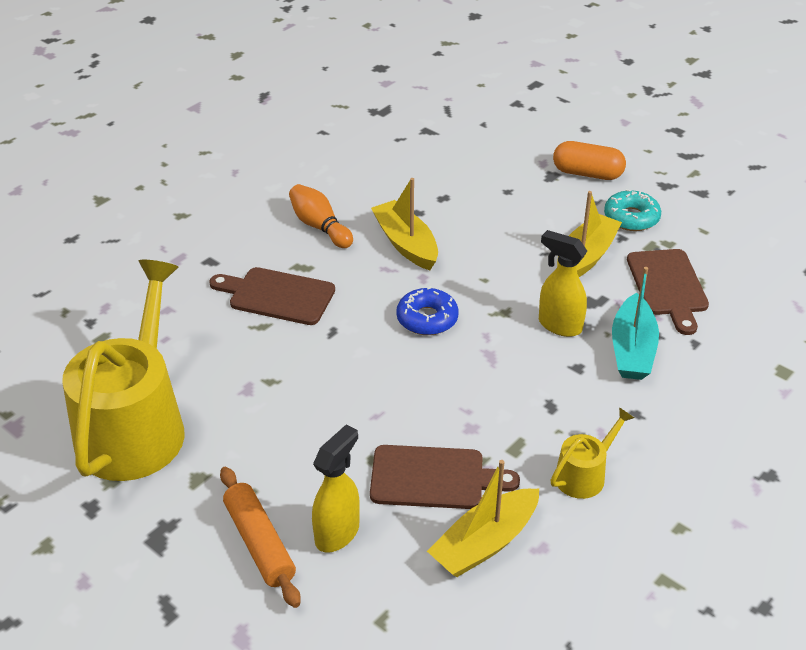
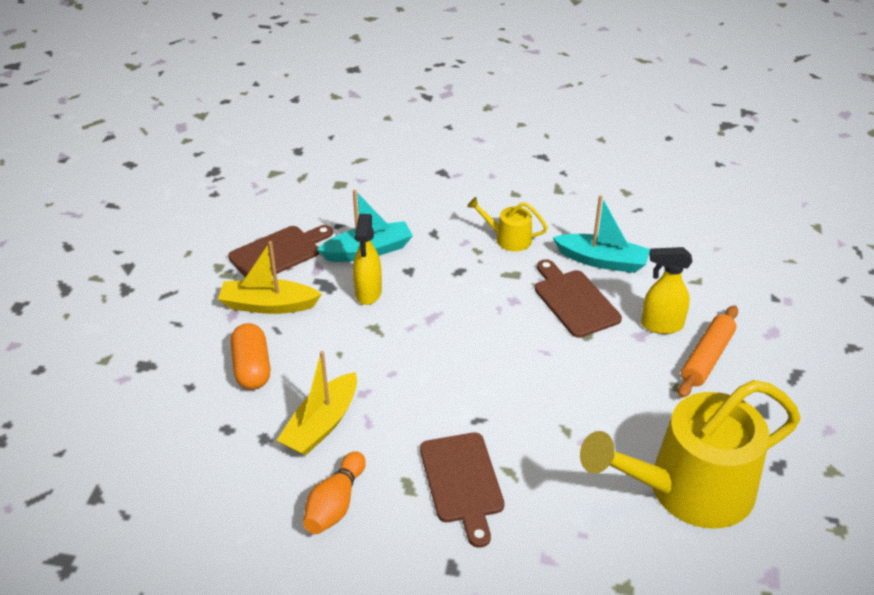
camera: 120 degrees left, 0 degrees up
blue donut [396,286,459,335] -> none
yellow boat [427,460,539,577] -> turquoise boat [552,195,650,273]
orange capsule [553,141,626,180] -> orange capsule moved to [231,323,270,390]
turquoise donut [604,189,661,231] -> none

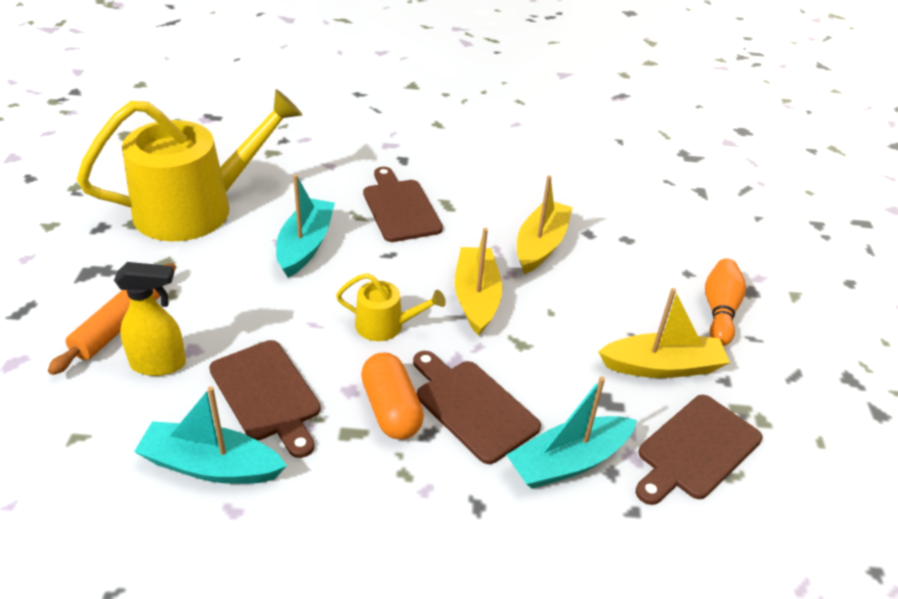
camera: 170 degrees right, 0 degrees up
orange capsule [231,323,270,390] -> orange capsule moved to [361,353,424,440]
orange bowling pin [303,451,366,534] -> orange bowling pin moved to [705,258,746,346]
yellow spray bottle [353,214,382,305] -> none
yellow watering can [467,197,548,251] -> yellow watering can moved to [336,273,446,341]
none -> turquoise boat [276,174,335,277]
none -> brown cutting board [413,351,541,464]
none -> yellow boat [455,228,502,336]

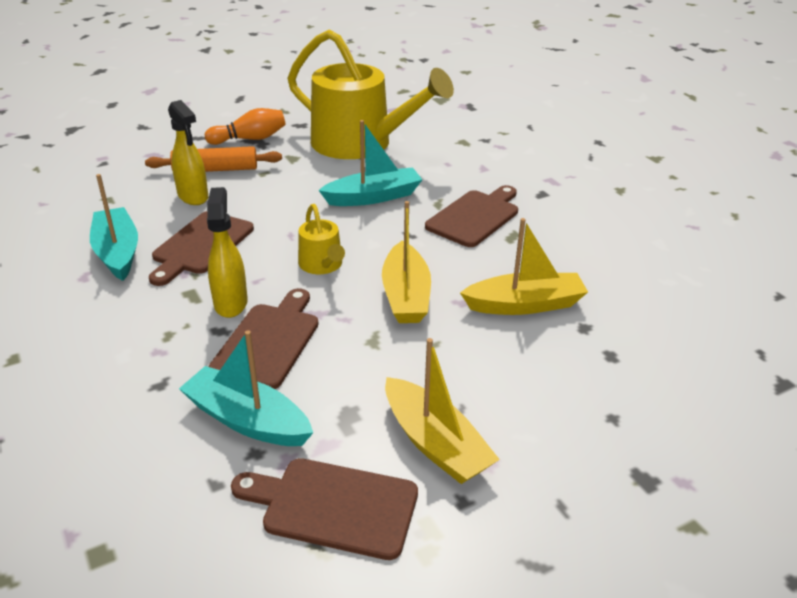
camera: 60 degrees right, 5 degrees down
orange capsule [361,353,424,440] -> yellow spray bottle [207,187,248,318]
yellow boat [455,228,502,336] -> yellow boat turned 120 degrees clockwise [382,201,431,323]
orange bowling pin [705,258,746,346] -> orange bowling pin moved to [205,108,286,145]

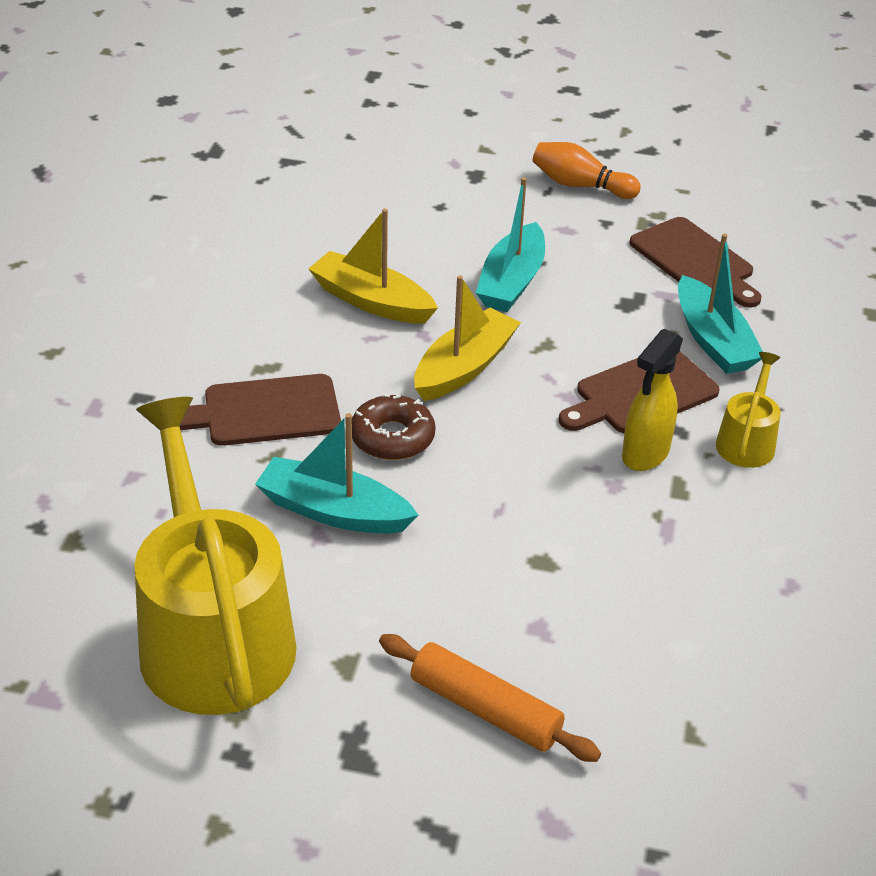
camera: 140 degrees left, 5 degrees up
turquoise boat [90,174,138,281] -> turquoise boat moved to [476,177,545,312]
brown cutting board [149,211,254,286] -> none
yellow spray bottle [168,100,208,205] -> none
orange bowling pin [205,108,286,145] -> orange bowling pin moved to [532,142,641,199]
yellow watering can [298,204,345,274] -> yellow watering can moved to [716,352,781,468]
yellow boat [385,338,500,484] -> none
none -> brown donut [352,394,436,460]

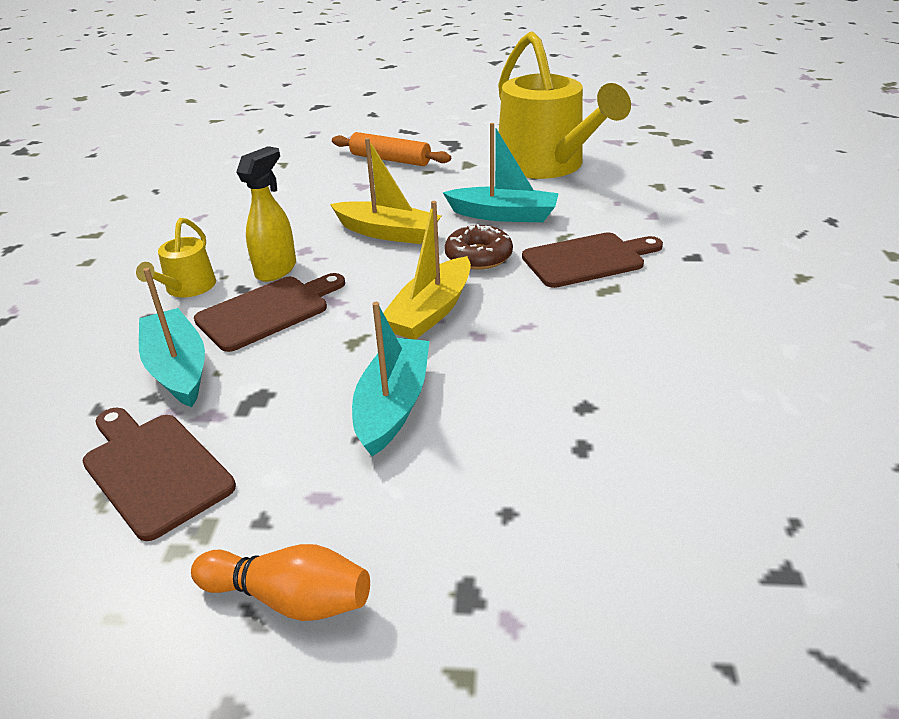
camera: 175 degrees right, 5 degrees down
yellow boat [308,208,438,324] -> yellow boat moved to [330,138,441,244]

